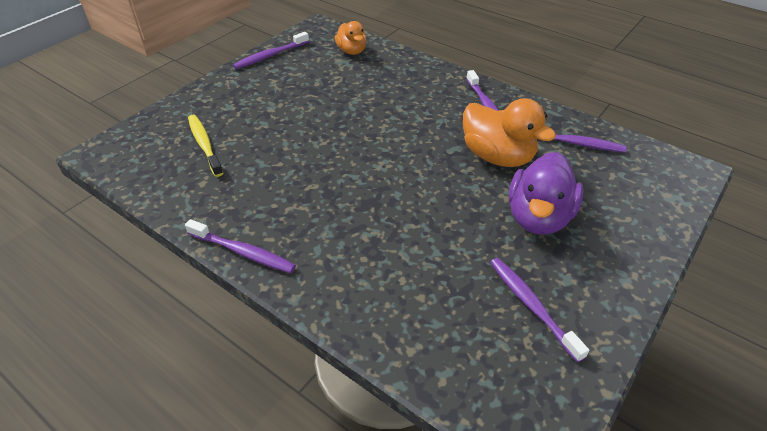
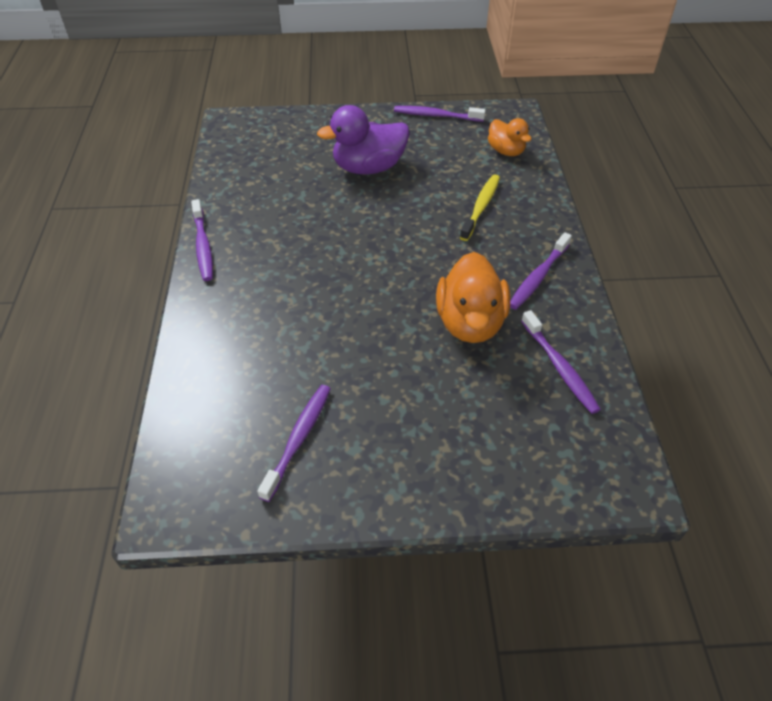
camera: 50 degrees right, 5 degrees up
yellow toothbrush [188,115,223,177] -> yellow toothbrush moved to [460,174,500,241]
orange duck [335,21,366,55] -> orange duck turned 60 degrees counterclockwise [488,118,532,156]
purple duck [509,152,584,235] -> purple duck moved to [317,105,409,174]

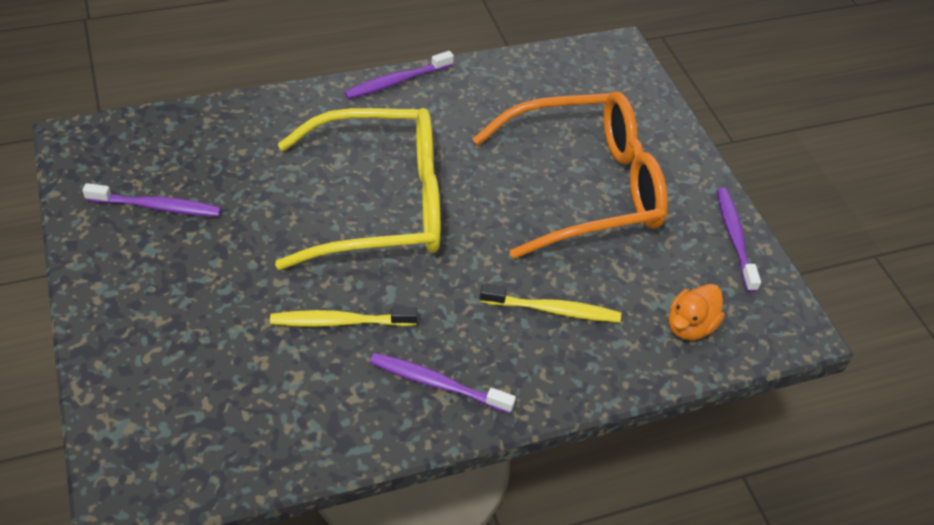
camera: 70 degrees right, 0 degrees up
purple duck [317,105,409,174] -> orange glasses [472,92,668,259]
orange duck [436,252,510,343] -> yellow toothbrush [270,307,417,327]
purple toothbrush [521,310,601,414] -> none
none -> yellow glasses [275,108,441,270]

